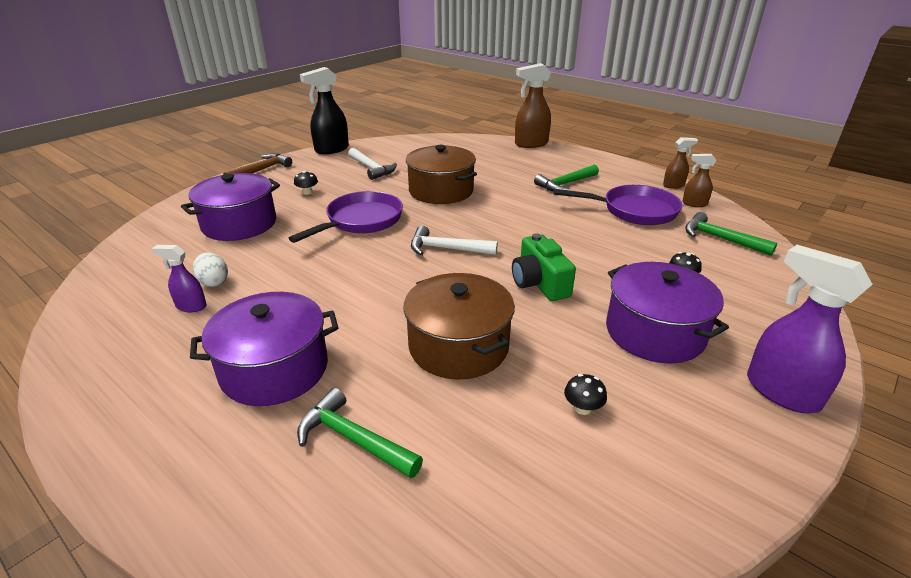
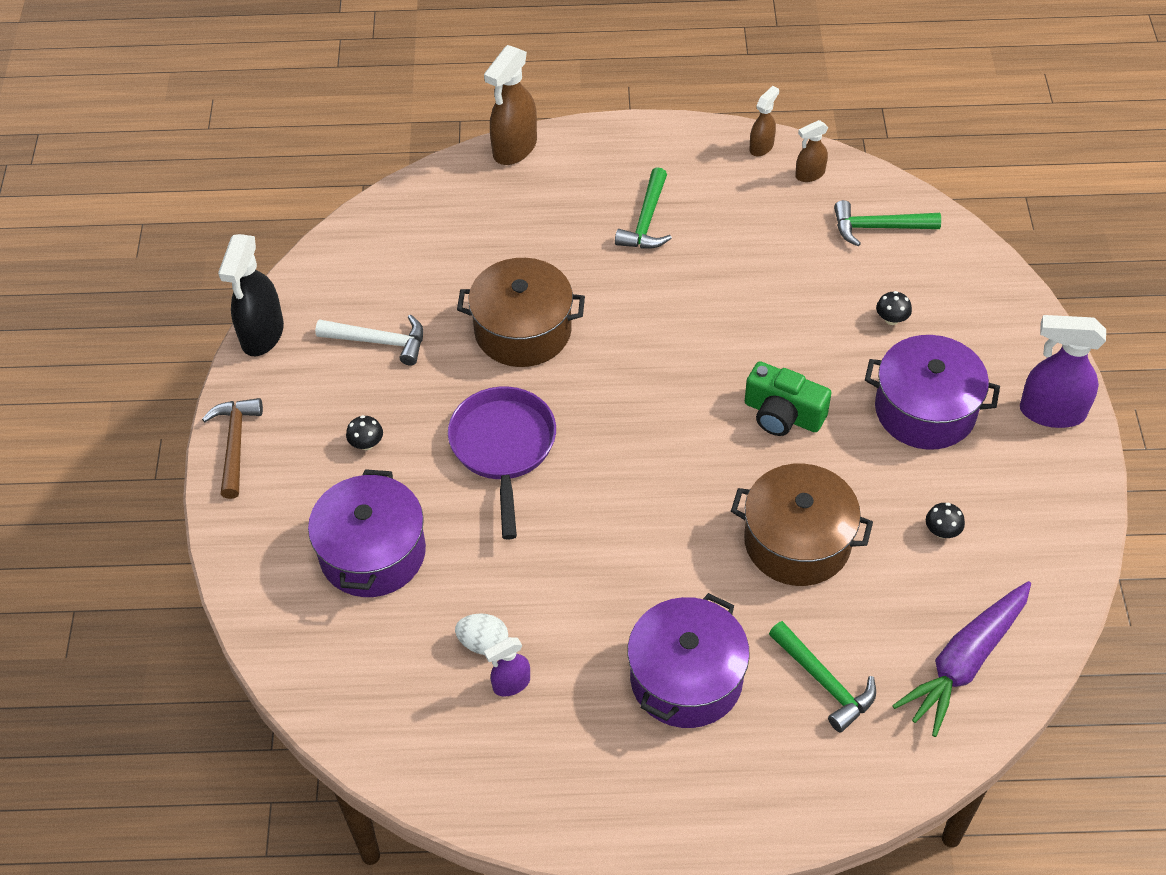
camera: 40 degrees left, 20 degrees up
green hammer [297,388,423,478] -> green hammer turned 120 degrees counterclockwise [769,621,876,733]
white hammer [411,226,498,255] -> none
purple pan [554,185,683,225] -> none
none -> purple carrot [892,581,1031,737]

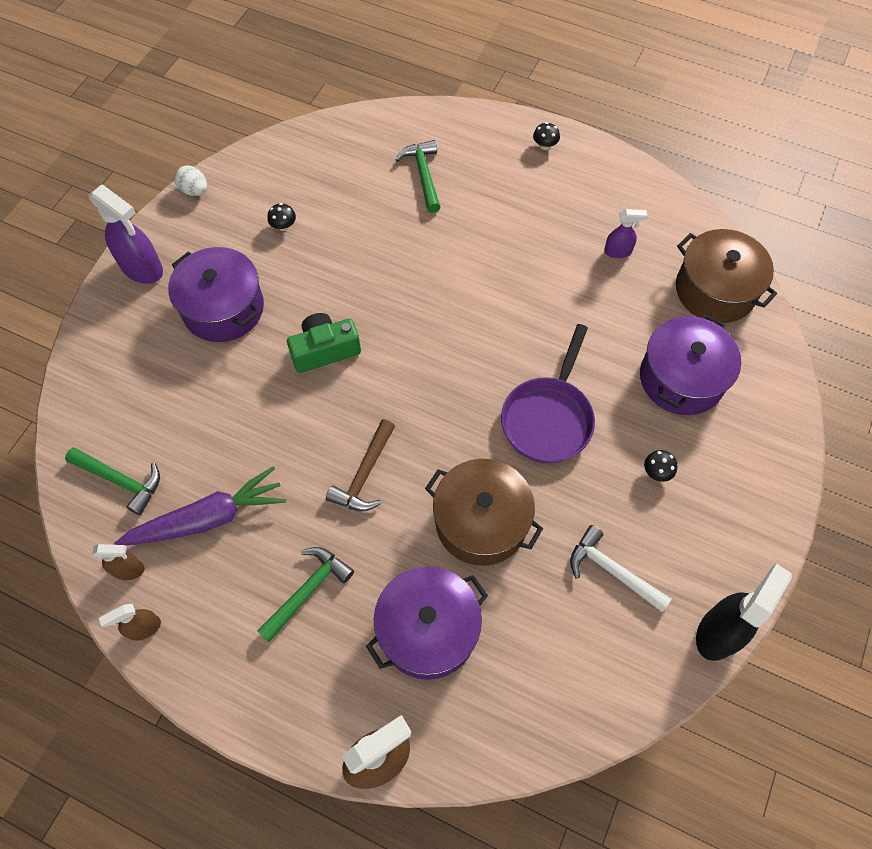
camera: 155 degrees left, 10 degrees up
brown hammer [202,398,263,499] -> brown hammer moved to [326,419,395,511]
white egg [455,613,508,655] -> white egg moved to [174,166,207,196]
purple pot [627,593,750,728] -> purple pot moved to [366,566,488,680]
brown pot [731,464,873,586] -> brown pot moved to [676,229,777,323]
green camera [745,361,832,436] -> green camera turned 75 degrees counterclockwise [287,313,361,373]
black mushroom [876,291,912,325] -> black mushroom moved to [533,122,560,150]
purple carrot [892,581,1031,737] -> purple carrot moved to [114,466,286,545]

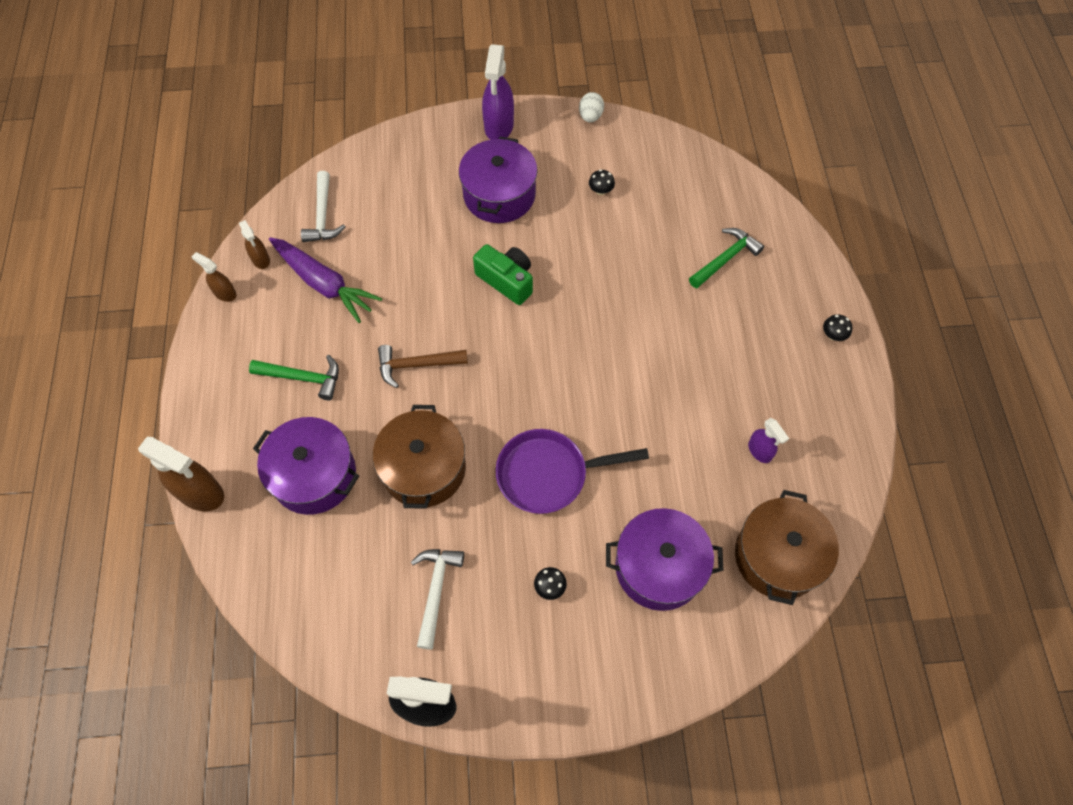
camera: 60 degrees right, 0 degrees up
green hammer [65,447,160,515] -> white hammer [301,171,346,242]

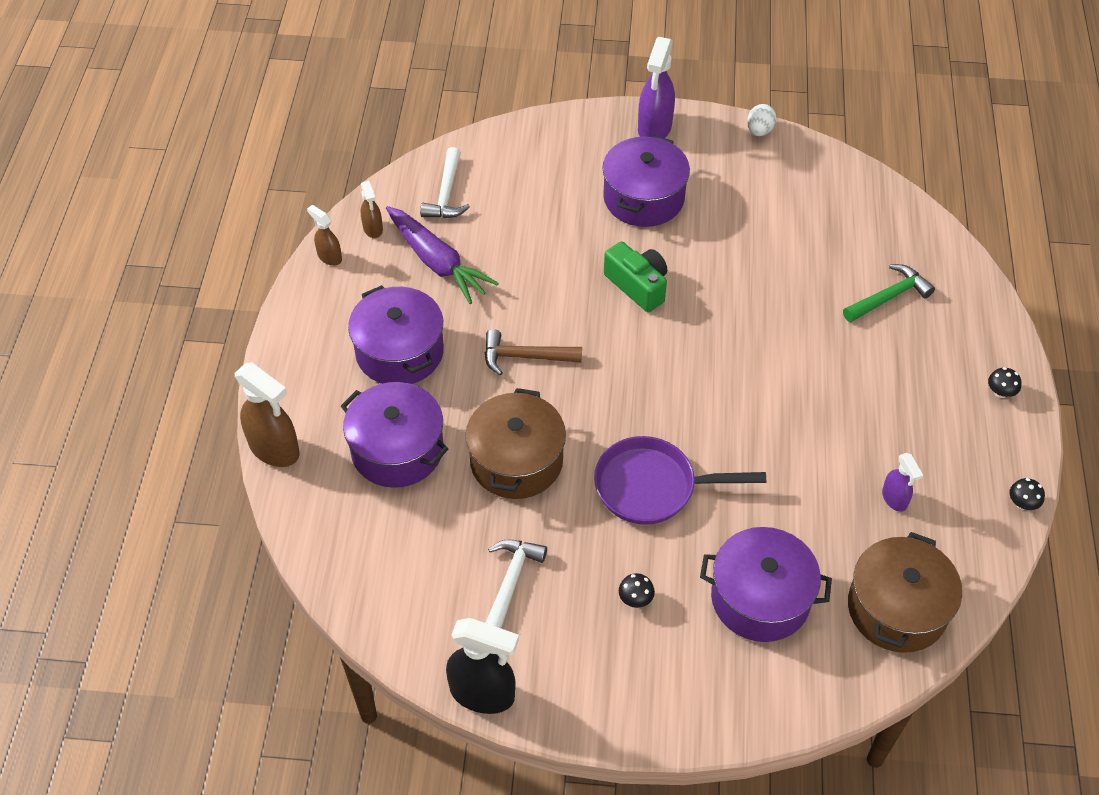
camera: 10 degrees right, 10 degrees down
green hammer [249,355,339,401] -> purple pot [348,285,444,384]
black mushroom [589,169,615,195] -> black mushroom moved to [1009,478,1045,510]

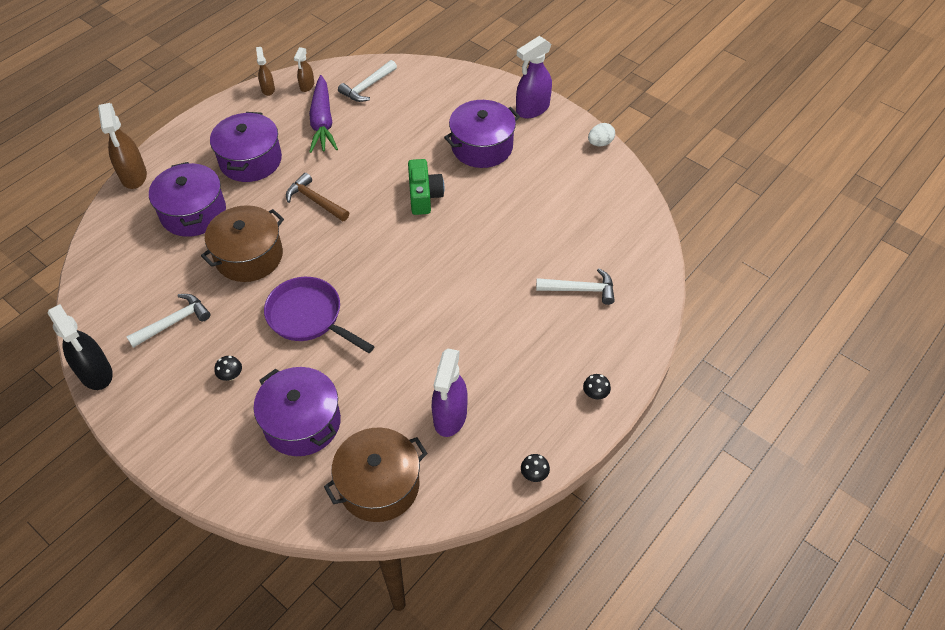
camera: 35 degrees right, 0 degrees up
green hammer [843,264,935,322] -> white hammer [536,269,615,305]
purple spray bottle [882,453,923,512] -> purple spray bottle [432,348,468,437], size x1.83

